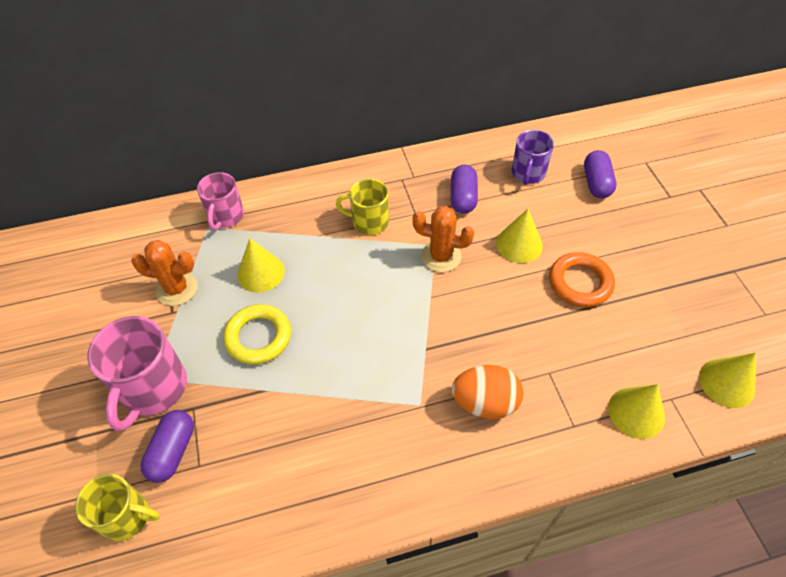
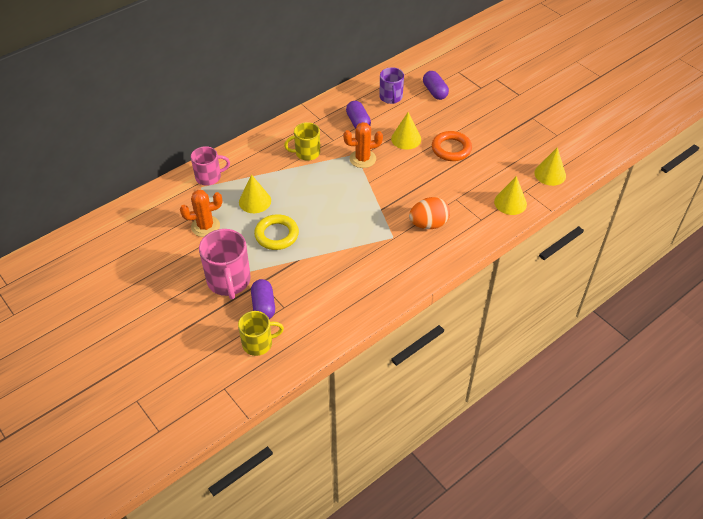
camera: 25 degrees left, 5 degrees down
pink mug [197,172,244,230] -> pink mug turned 90 degrees counterclockwise [191,146,230,186]

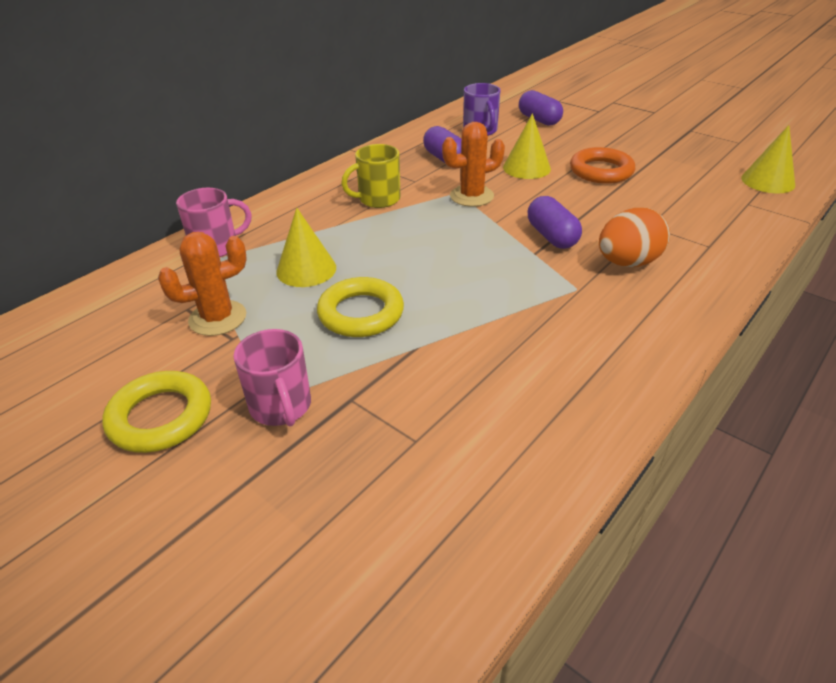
camera: 10 degrees left, 10 degrees down
pink mug [199,229,251,299] -> pink mug [234,329,311,426], size x0.64
yellow mug [238,311,284,356] -> none
purple capsule [251,279,275,319] -> purple capsule moved to [528,196,582,249]
yellow cone [494,176,527,215] -> none
none -> yellow ring [102,371,211,453]

